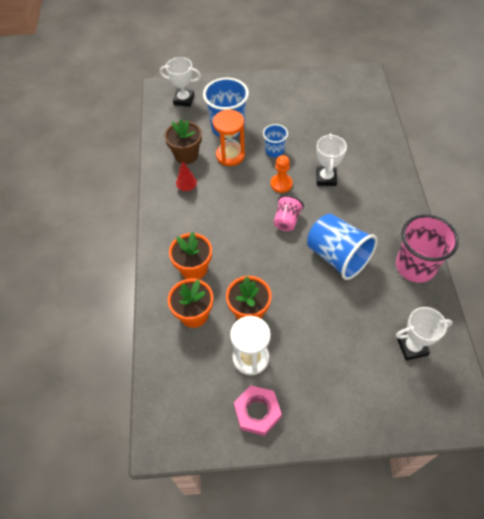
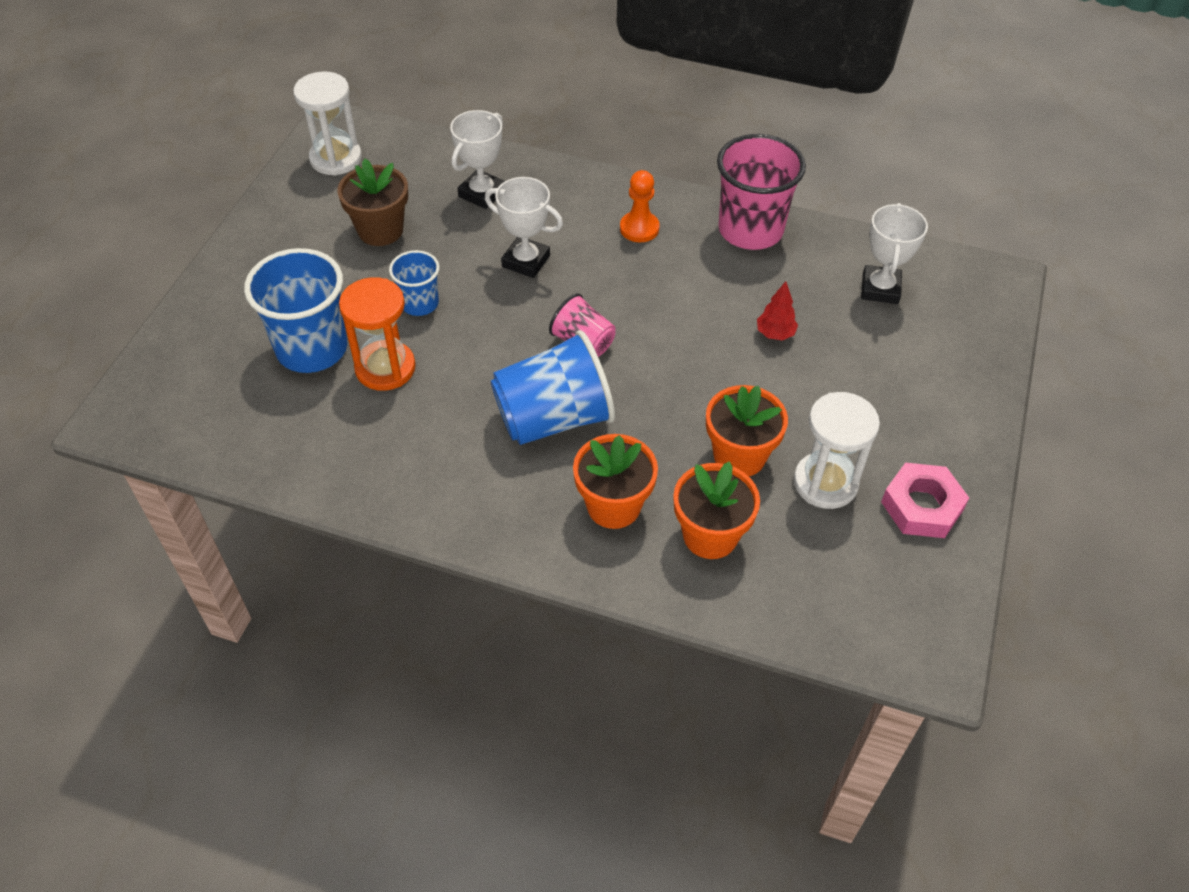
camera: 70 degrees left, 5 degrees down
white trophy [160,57,201,107] -> white trophy moved to [450,110,505,209]
brown flower pot [164,119,202,164] -> brown flower pot moved to [337,158,408,246]
red tree [176,162,197,191] -> red tree moved to [757,281,798,340]
orange pawn [271,155,293,193] -> orange pawn moved to [620,170,660,242]
blue cup [307,214,378,280] -> blue cup moved to [491,330,615,445]
none -> white hourglass [293,71,362,176]

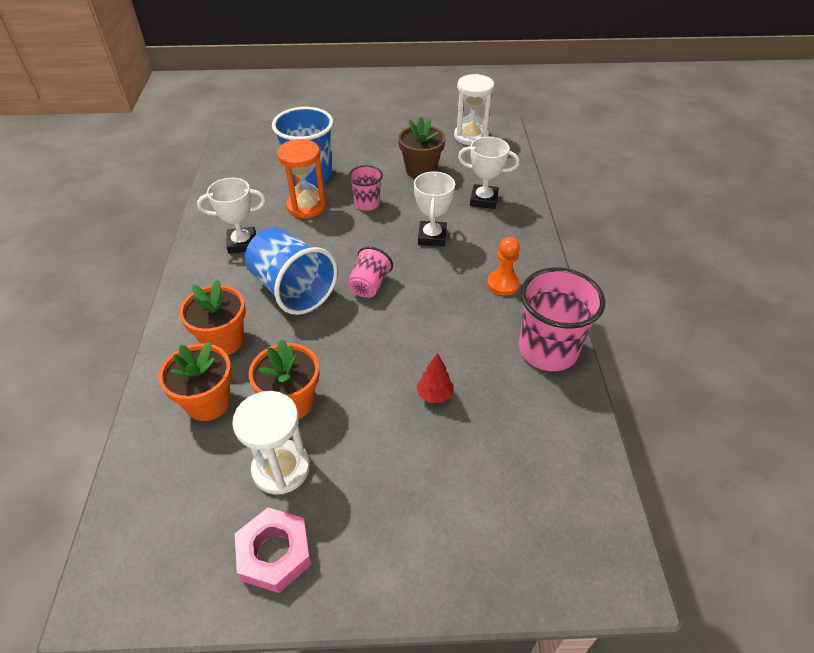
camera: 70 degrees right, 5 degrees down
blue cup [389,250,439,316] -> pink cup [348,165,383,210]
white trophy [861,203,928,304] -> white trophy moved to [197,178,266,254]

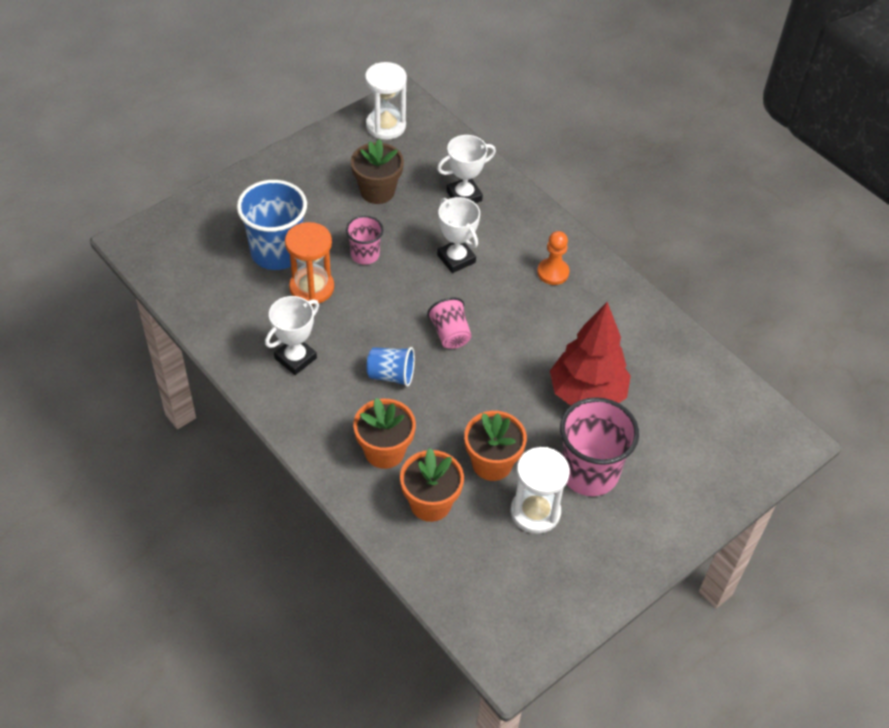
camera: 40 degrees left, 5 degrees up
pink nut [235,508,312,593] -> none
blue cup [245,227,338,315] -> blue cup [367,347,415,387], size x0.55
red tree [417,353,454,403] -> red tree [550,302,631,405], size x2.42
pink cup [519,267,605,371] -> pink cup moved to [560,397,639,496]

